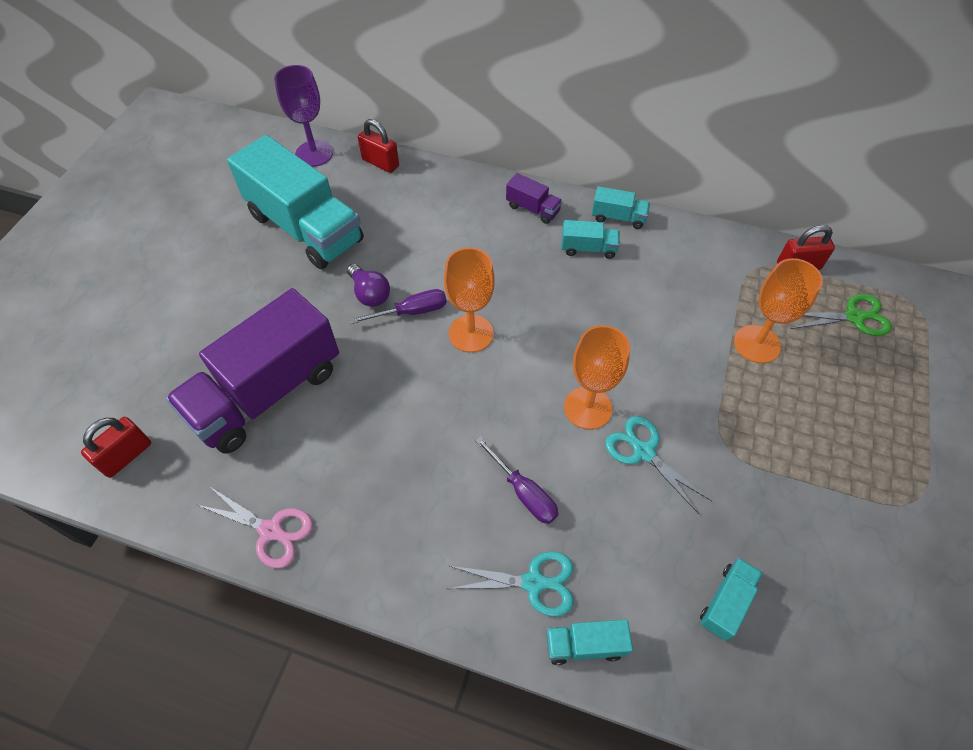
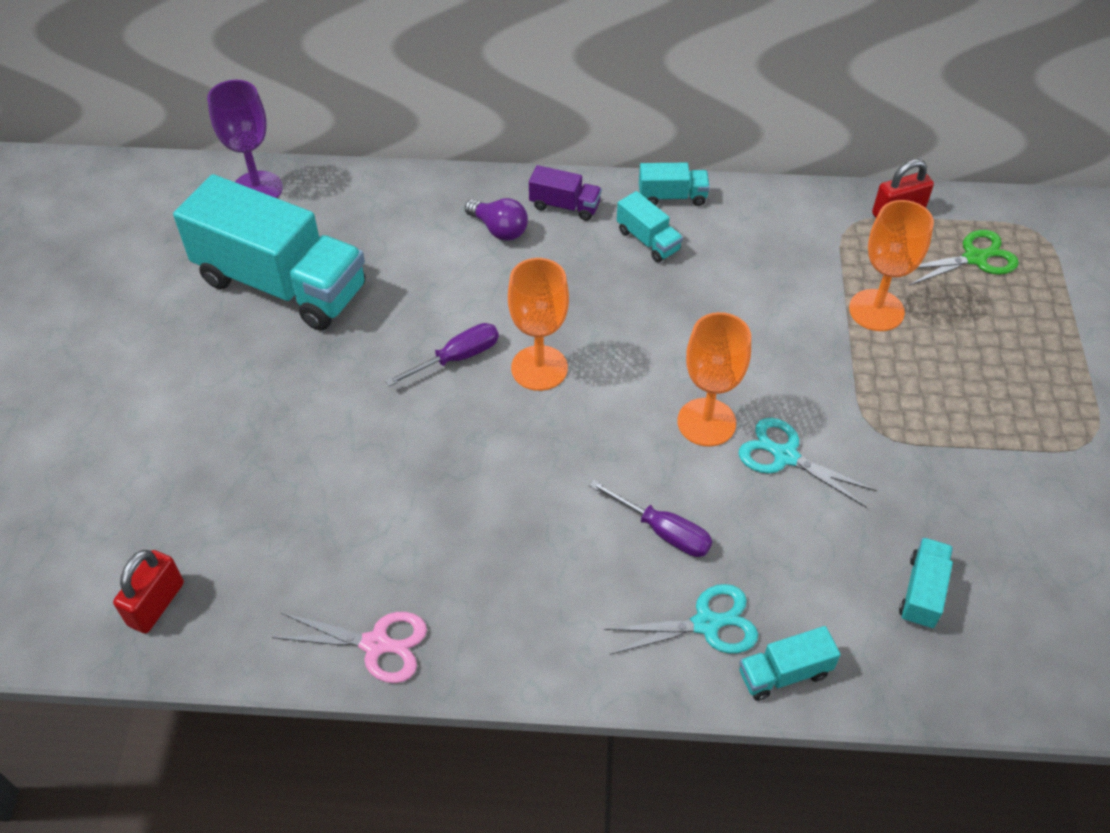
camera: 15 degrees left, 5 degrees down
purple truck [166,288,339,454] -> none
purple light bulb [347,264,390,307] -> purple light bulb moved to [465,198,528,241]
red padlock [358,119,399,173] -> none
turquoise truck [561,220,620,259] -> turquoise truck turned 60 degrees clockwise [617,191,683,263]

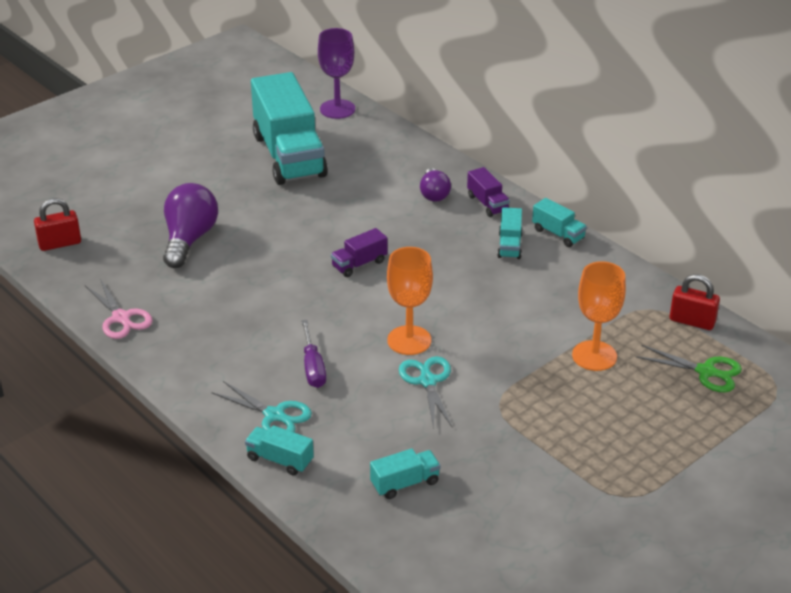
camera: 45 degrees right, 15 degrees down
purple screwdriver [385,323,499,387] -> none
orange goblet [508,258,569,391] -> purple truck [331,228,388,277]
none -> purple light bulb [163,183,218,268]

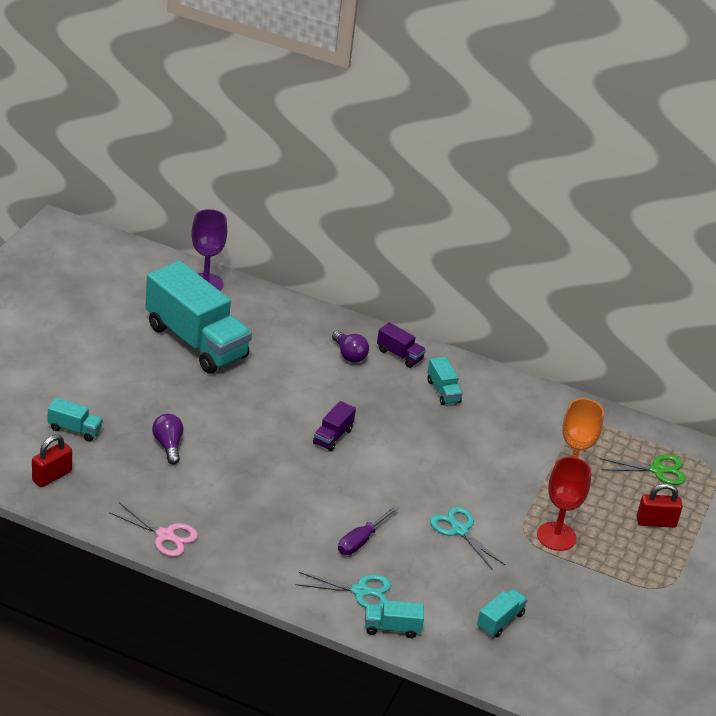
camera: 30 degrees left, 0 degrees up
purple light bulb [163,183,218,268] -> purple light bulb [152,414,183,465], size x0.60
purple screwdriver [301,320,326,388] -> purple screwdriver turned 75 degrees clockwise [338,506,399,555]
orange goblet [387,247,433,355] -> none
turquoise truck [532,198,587,247] -> turquoise truck moved to [48,398,103,442]
red padlock [670,274,720,330] -> red padlock moved to [637,483,683,528]
none -> red goblet [537,457,591,551]

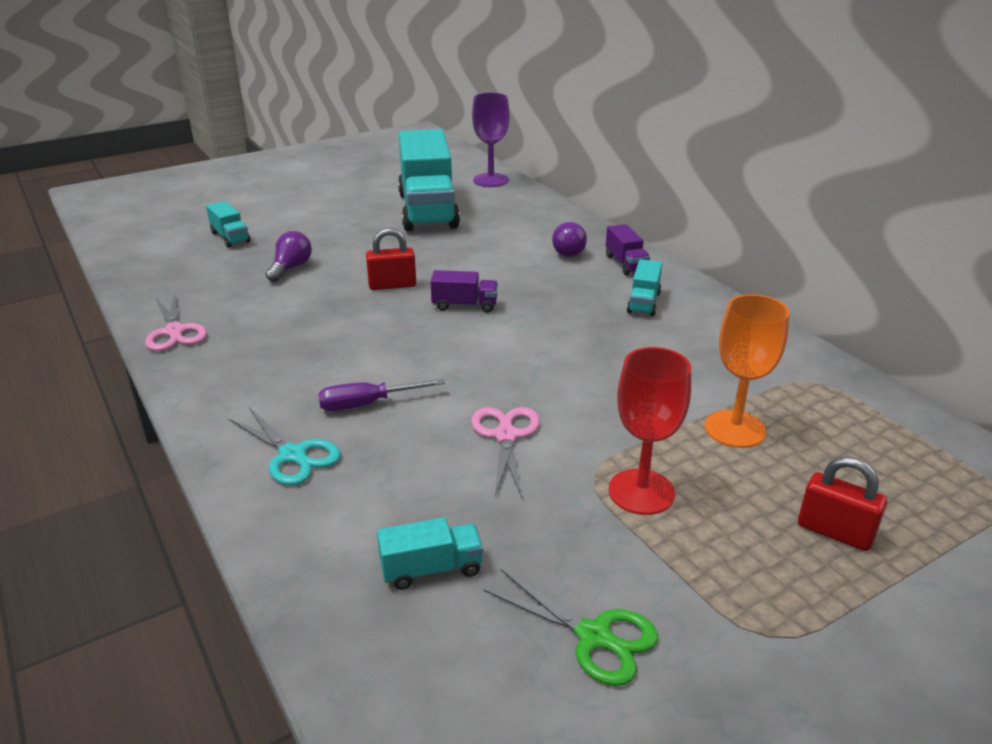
camera: 40 degrees right, 5 degrees down
red padlock [32,434,72,487] -> red padlock moved to [366,228,416,290]
purple truck [313,401,356,451] -> purple truck turned 150 degrees counterclockwise [430,270,498,313]
turquoise truck [365,600,424,638] -> none
turquoise scissors [430,506,505,570] -> pink scissors [471,407,540,498]
green scissors [600,454,686,485] -> green scissors moved to [483,569,658,686]

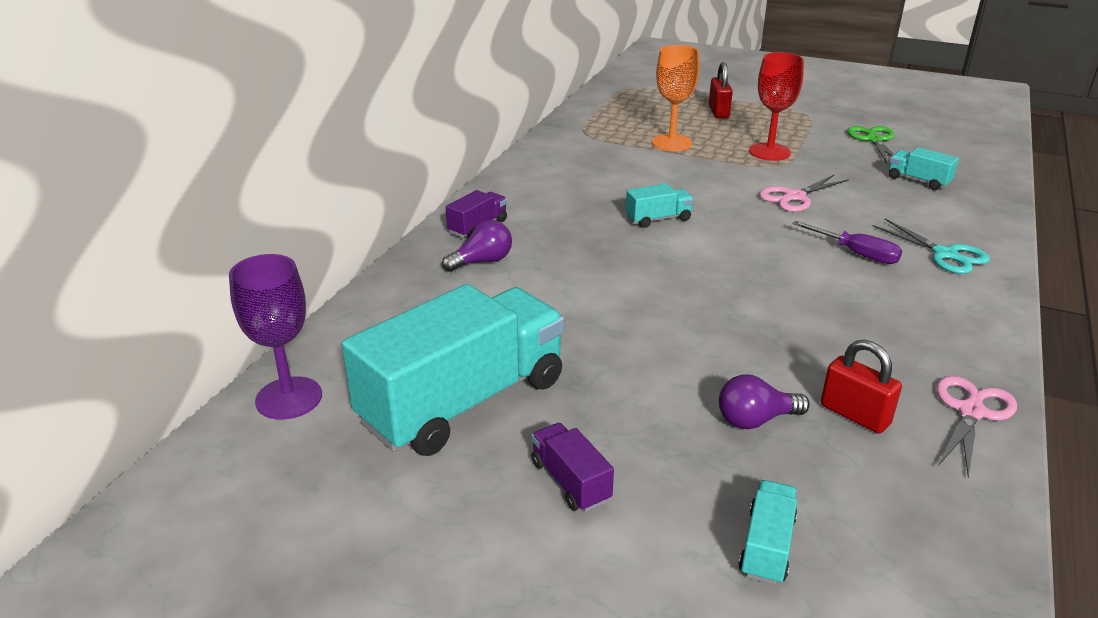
camera: 125 degrees left, 0 degrees up
turquoise scissors [229,408,341,485] -> turquoise scissors turned 135 degrees clockwise [873,219,990,274]
red padlock [366,228,416,290] -> red padlock moved to [821,340,902,434]
purple truck [430,270,498,313] -> purple truck moved to [531,423,614,512]
turquoise truck [627,259,662,316] -> turquoise truck moved to [626,183,694,228]

